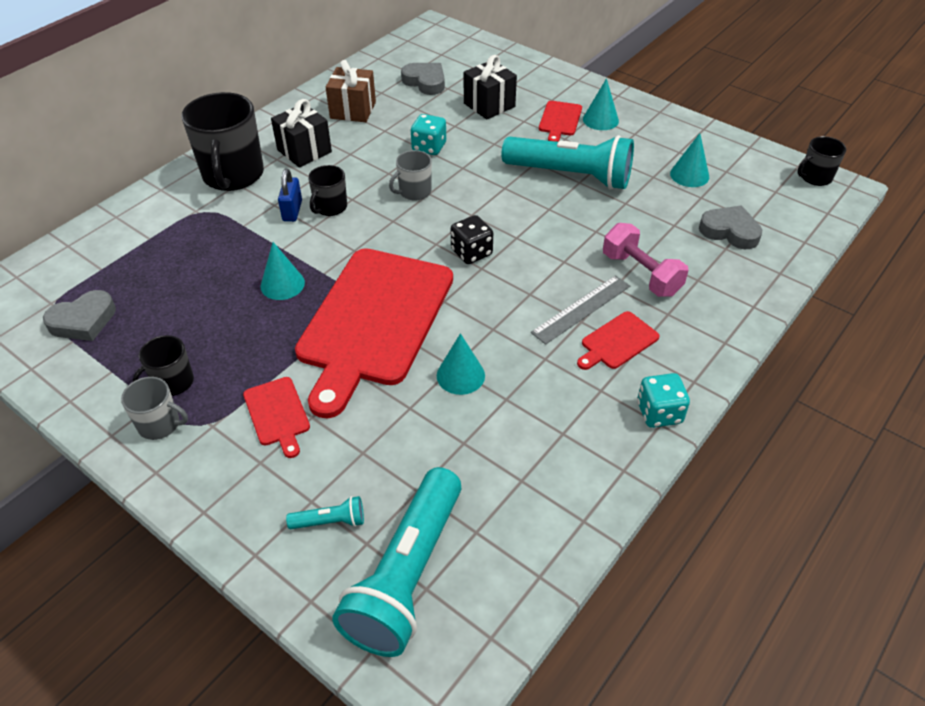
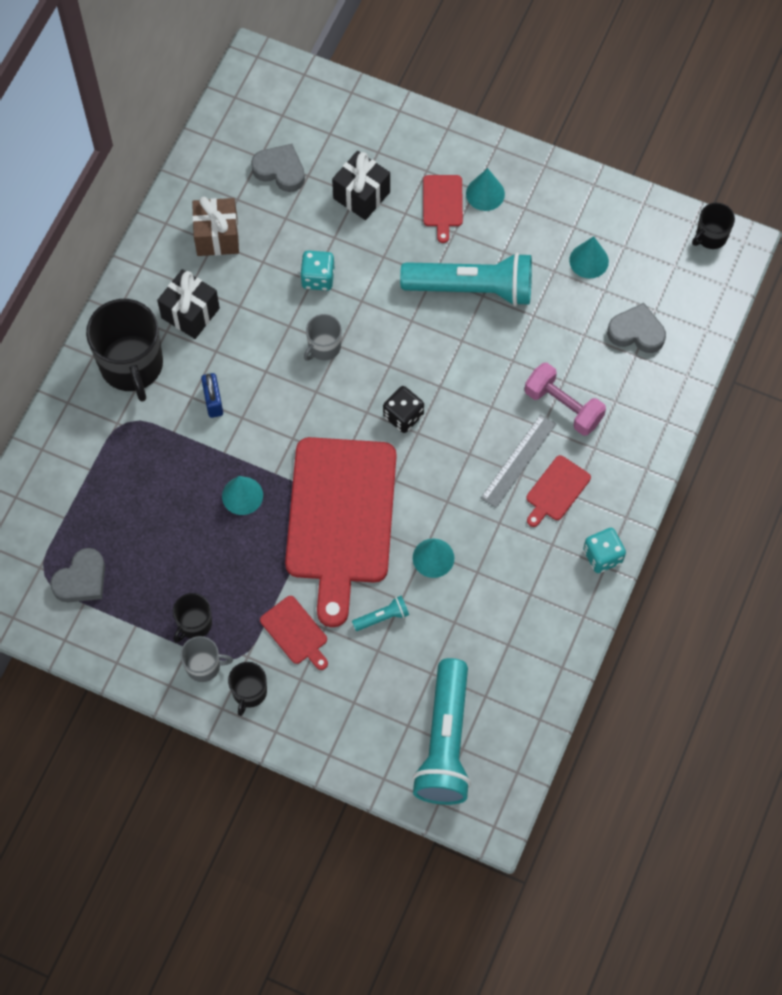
camera: 15 degrees left, 20 degrees up
turquoise flashlight [286,496,364,529] -> turquoise flashlight moved to [352,596,409,631]
black mug [308,165,347,216] -> black mug moved to [228,662,267,716]

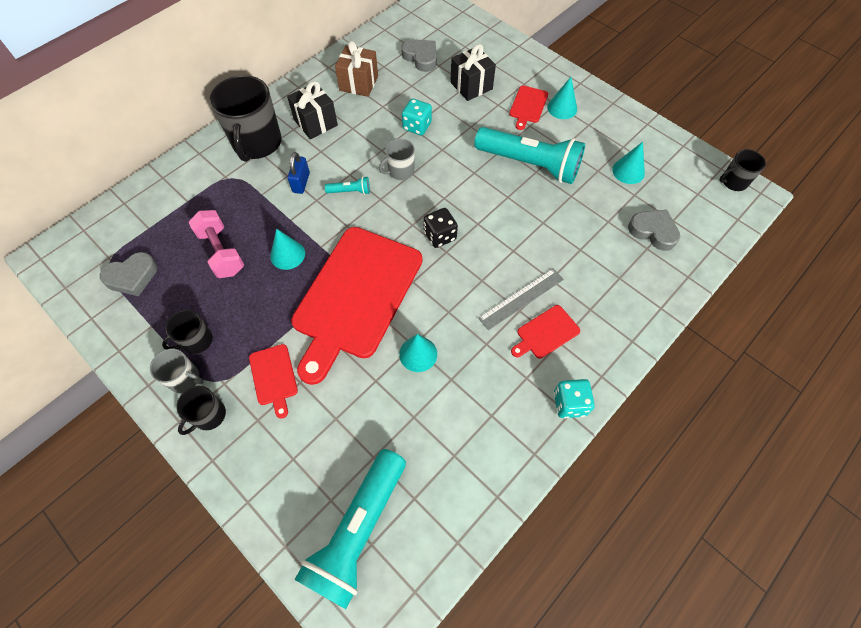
camera: 20 degrees right, 5 degrees down
turquoise flashlight [352,596,409,631] -> turquoise flashlight moved to [325,176,370,195]
pink dumbbell [525,363,606,436] -> pink dumbbell moved to [188,210,244,278]

